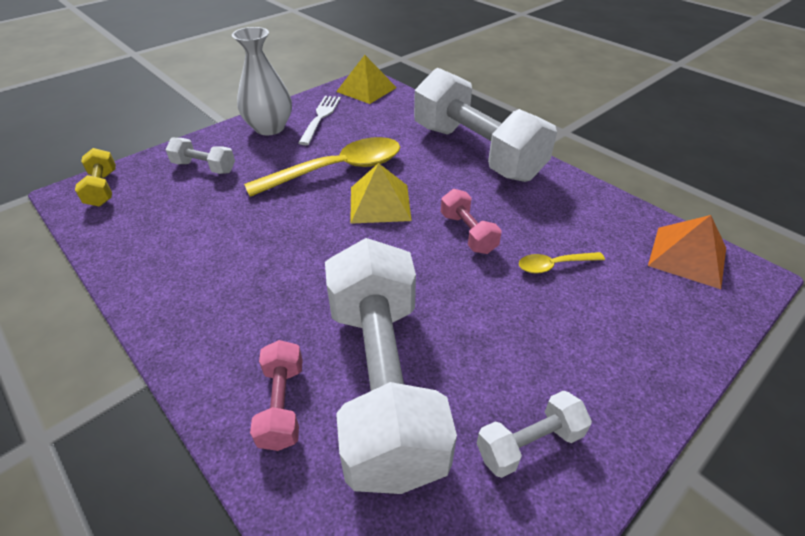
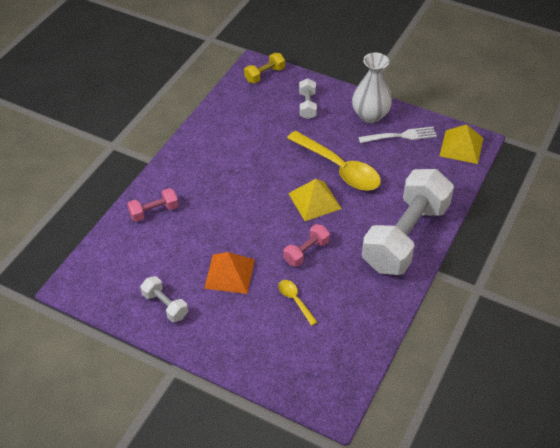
camera: 70 degrees right, 5 degrees up
white dumbbell [325,238,457,494] -> none
orange pyramid [648,215,726,289] -> orange pyramid moved to [204,252,255,294]

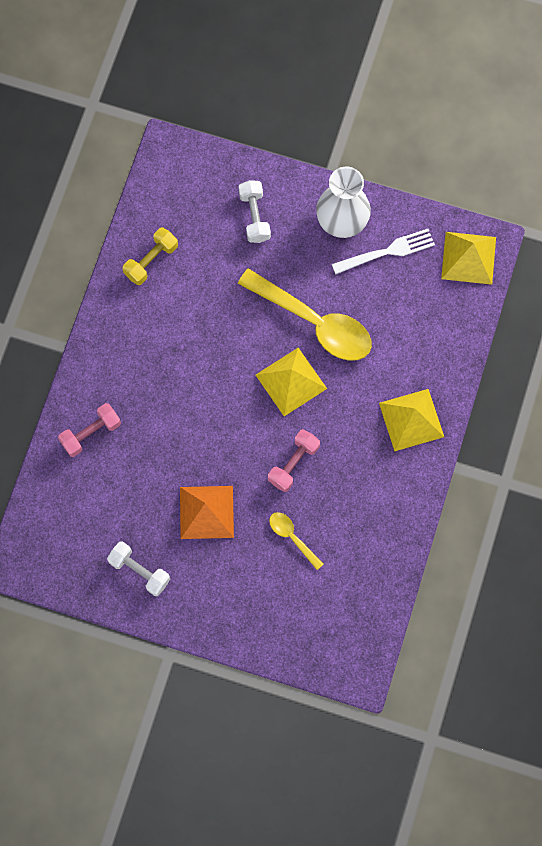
camera: 10 degrees left, 25 degrees up
yellow dumbbell [244,53,285,83] -> yellow dumbbell moved to [123,227,178,285]
white dumbbell [362,169,454,275] -> yellow pyramid [379,389,444,451]

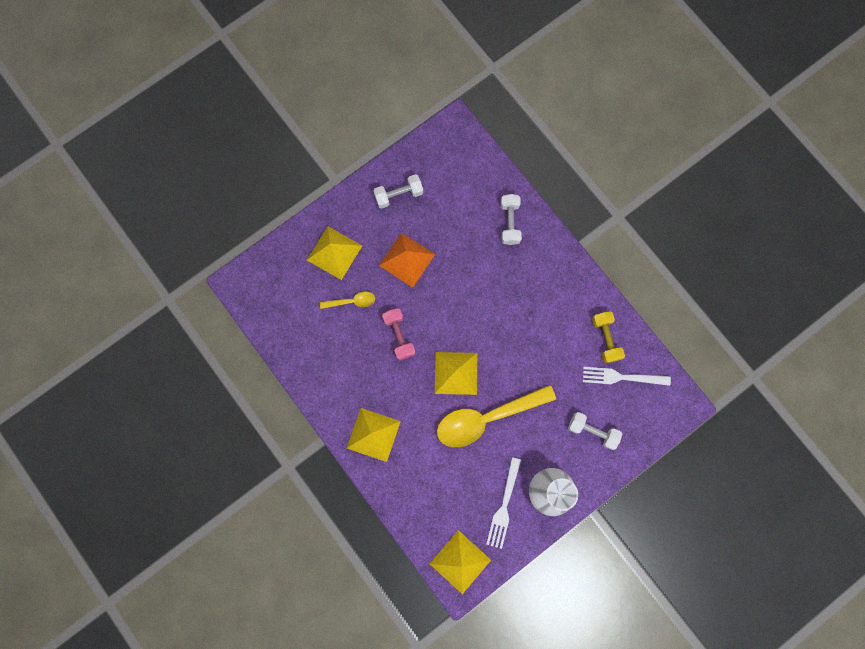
camera: 125 degrees right, 5 degrees up
pink dumbbell [58,403,121,457] -> white dumbbell [501,194,522,245]
none -> yellow pyramid [307,227,362,280]
none -> white fork [583,367,671,386]

